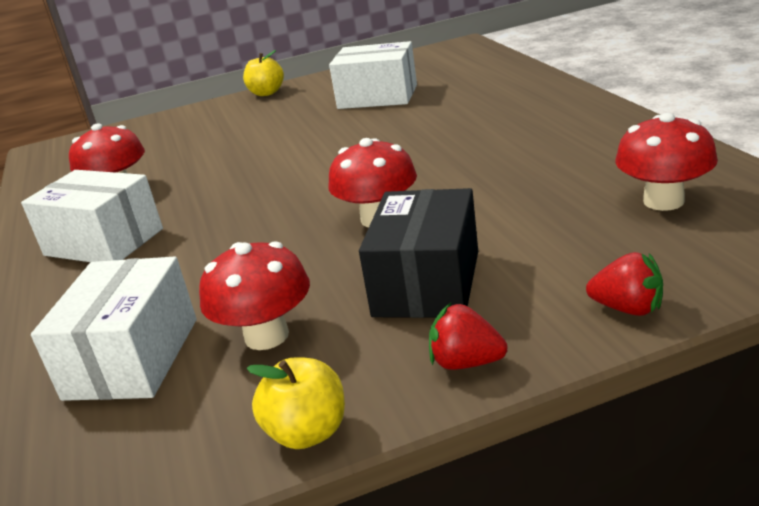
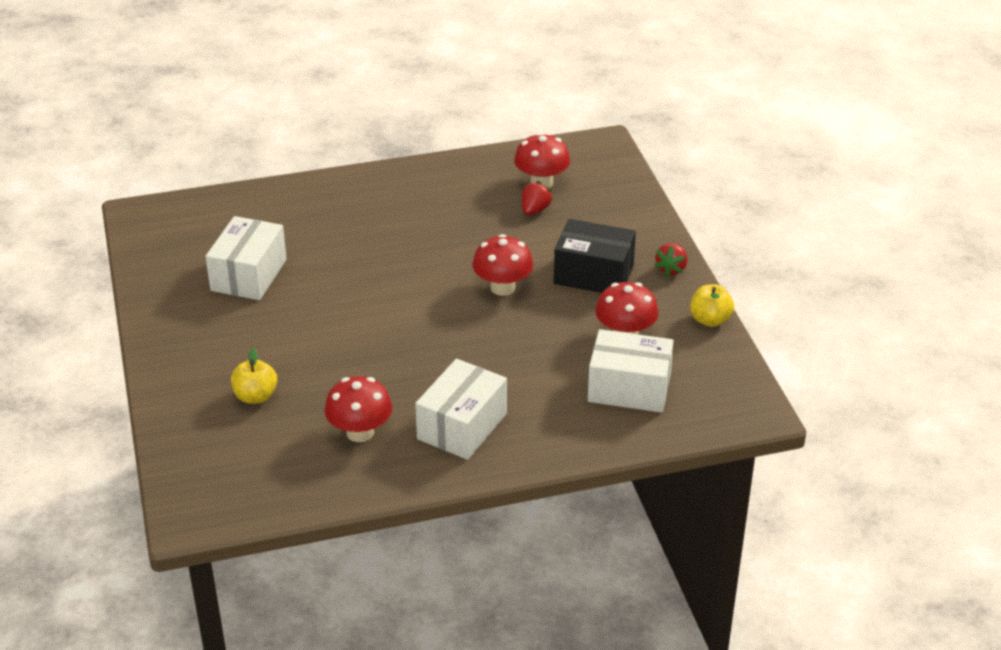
camera: 90 degrees left, 10 degrees up
yellow apple [243,50,284,96] -> yellow apple moved to [231,348,278,404]
red strawberry [586,252,663,316] -> red strawberry moved to [522,181,553,216]

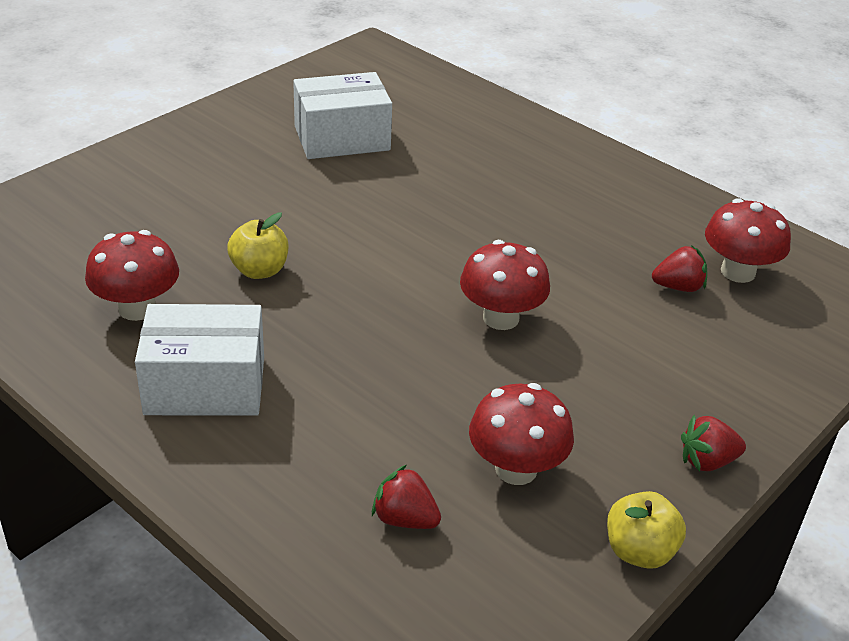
camera: 55 degrees right, 0 degrees up
yellow apple [231,348,278,404] -> yellow apple moved to [227,212,288,279]
black box [554,219,636,293] -> none
white box [588,329,674,413] -> red strawberry [372,465,441,529]

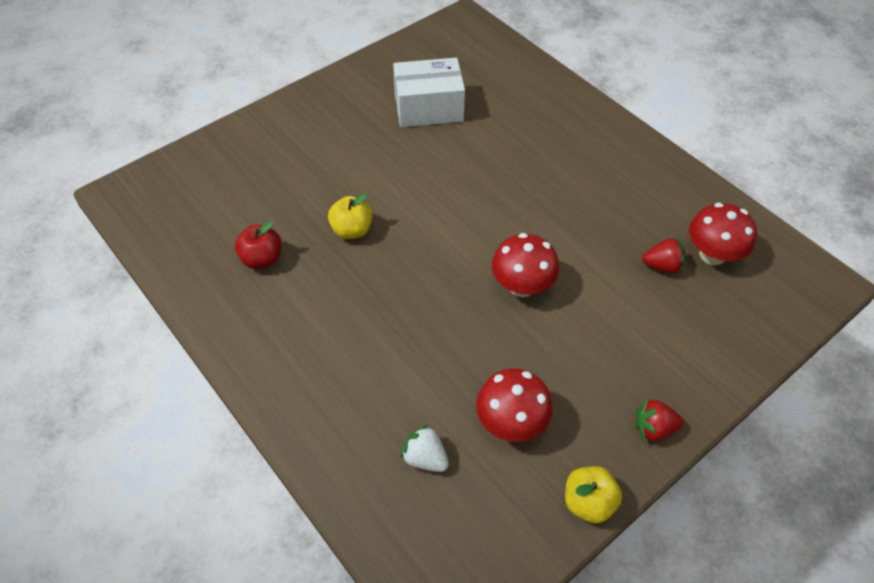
camera: 10 degrees right, 15 degrees up
red mushroom [85,230,179,321] -> red apple [235,221,282,269]
white box [135,304,264,416] -> none
red strawberry [372,465,441,529] -> white strawberry [400,425,449,472]

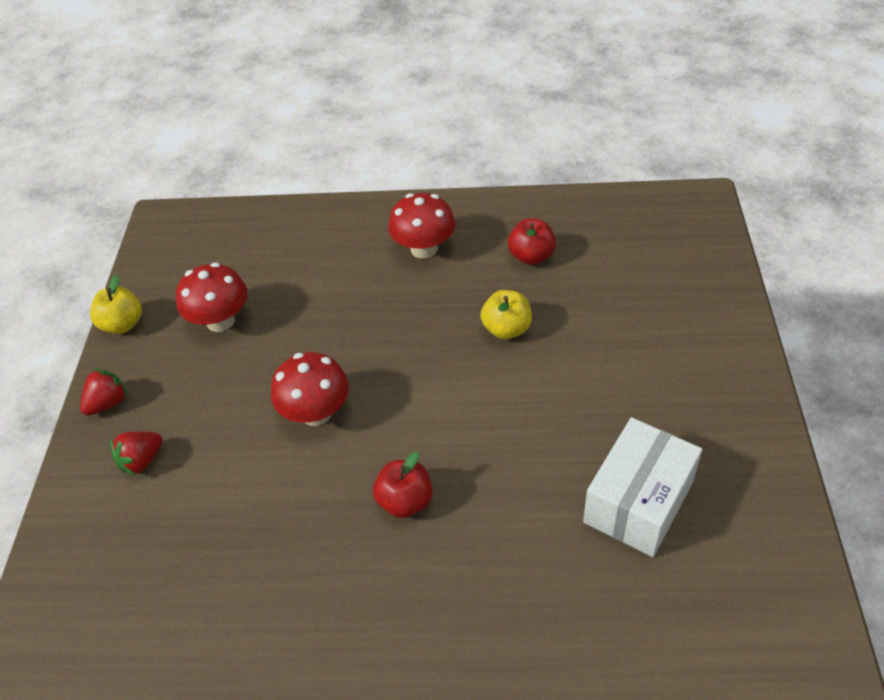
camera: 135 degrees right, 5 degrees down
white strawberry [400,425,449,472] -> none
red strawberry [642,237,686,274] -> red strawberry moved to [110,431,162,476]
red mushroom [689,203,757,265] -> red mushroom moved to [388,193,455,259]
none -> red apple [373,452,432,518]

